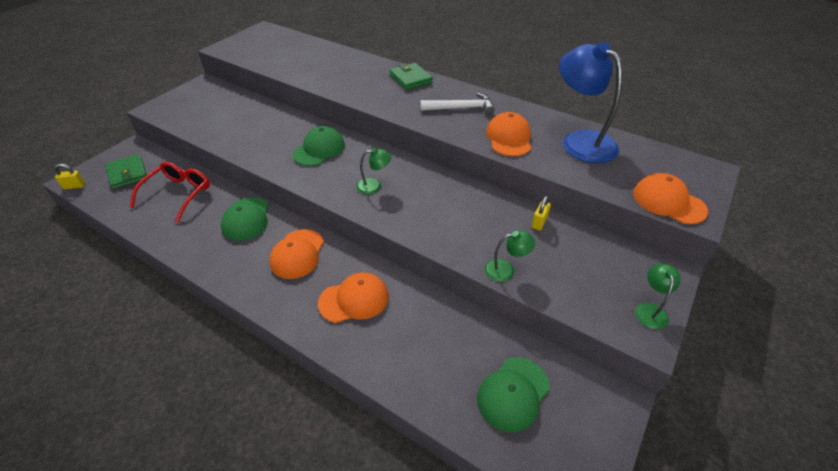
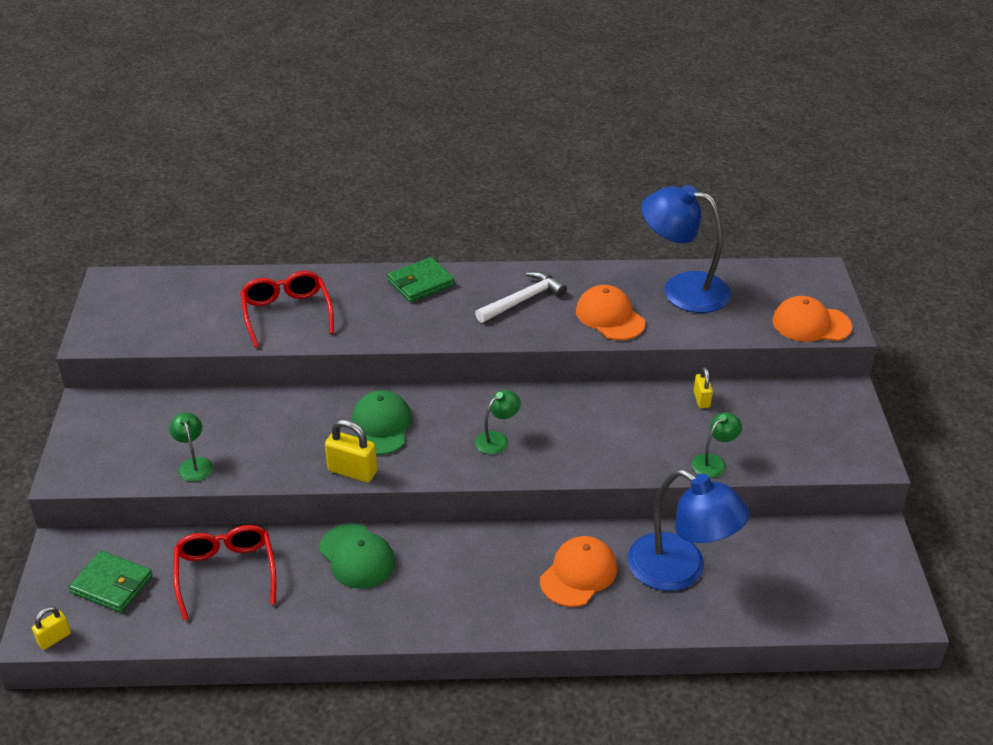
camera: 35 degrees left, 5 degrees down
orange cap [269,229,324,279] -> none
green wallet [389,63,433,90] -> green wallet turned 60 degrees counterclockwise [387,257,455,303]
green cap [477,357,550,432] -> none
green lamp [635,264,680,330] -> green lamp moved to [169,412,213,482]
none -> red glasses [240,271,334,348]
none -> yellow padlock [325,419,377,483]
none -> blue lamp [628,469,750,591]

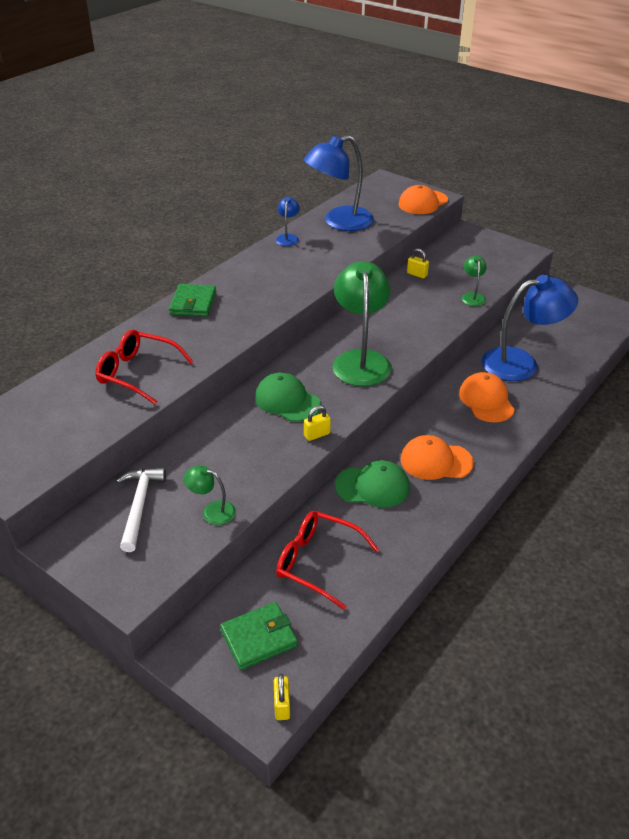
camera: 50 degrees left, 0 degrees up
yellow padlock [325,419,377,483] -> yellow padlock [304,406,331,441], size x0.61
white hammer [475,271,567,323] -> white hammer moved to [116,468,166,552]
green lamp [475,390,521,454] -> green lamp [332,261,392,386], size x2.18
orange cap [576,285,645,340] -> orange cap moved to [400,435,474,480]
none -> blue lamp [276,197,300,246]

